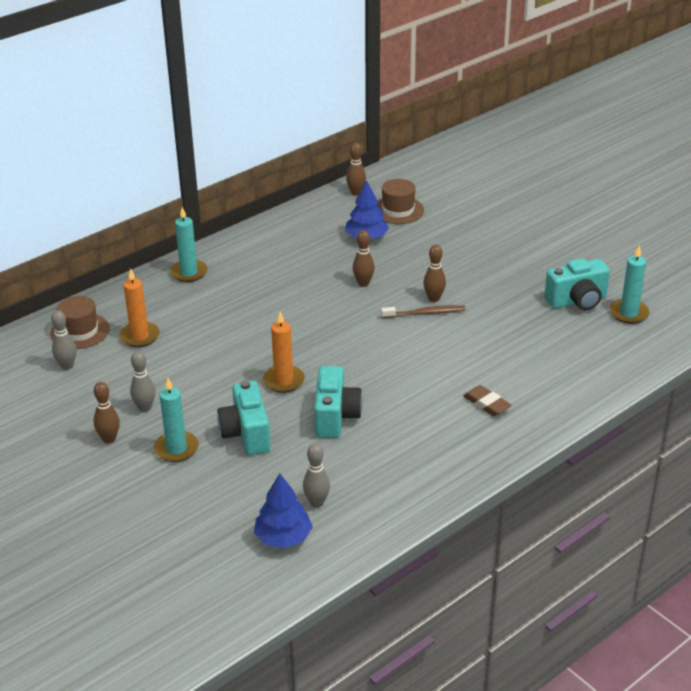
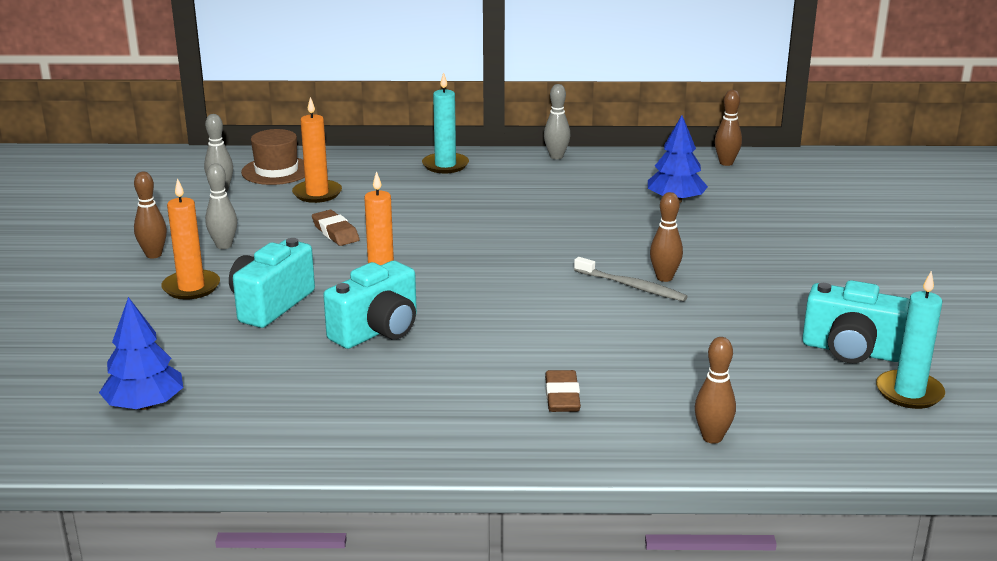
camera: 40 degrees right, 10 degrees down
turquoise candle [154,378,199,462] -> orange candle [161,178,220,300]
grey bowling pin [303,444,330,508] -> grey bowling pin moved to [544,84,570,159]
brown bowling pin [353,230,375,287] -> brown bowling pin moved to [695,337,736,444]
brown hat [377,179,424,224] -> none
brown toothbrush [381,305,466,318] -> grey toothbrush [574,257,688,302]
none -> brown eraser [312,210,360,246]

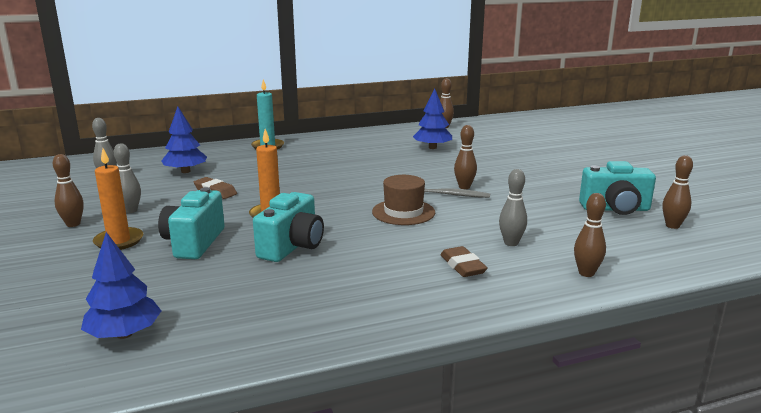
camera: 20 degrees left, 5 degrees down
brown hat [241,129,305,185] -> brown hat moved to [372,175,435,225]
orange candle [292,97,342,203] -> blue tree [161,107,207,173]
grey bowling pin [544,84,570,159] -> grey bowling pin moved to [499,169,527,246]
turquoise candle [876,271,945,409] -> brown bowling pin [662,155,693,229]

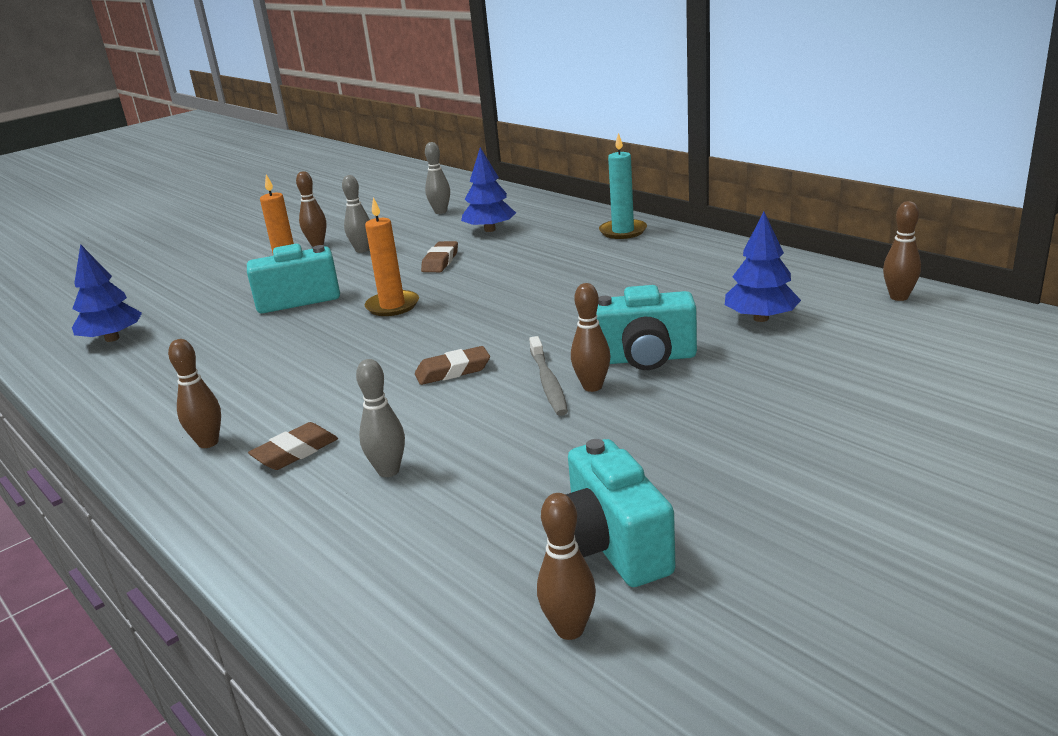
camera: 70 degrees right, 5 degrees up
turquoise camera [253,192,324,262] -> turquoise camera moved to [596,285,697,370]
brown hat [372,175,435,225] -> brown eraser [415,346,490,385]
brown bowling pin [574,193,606,277] -> brown bowling pin moved to [168,339,221,448]

